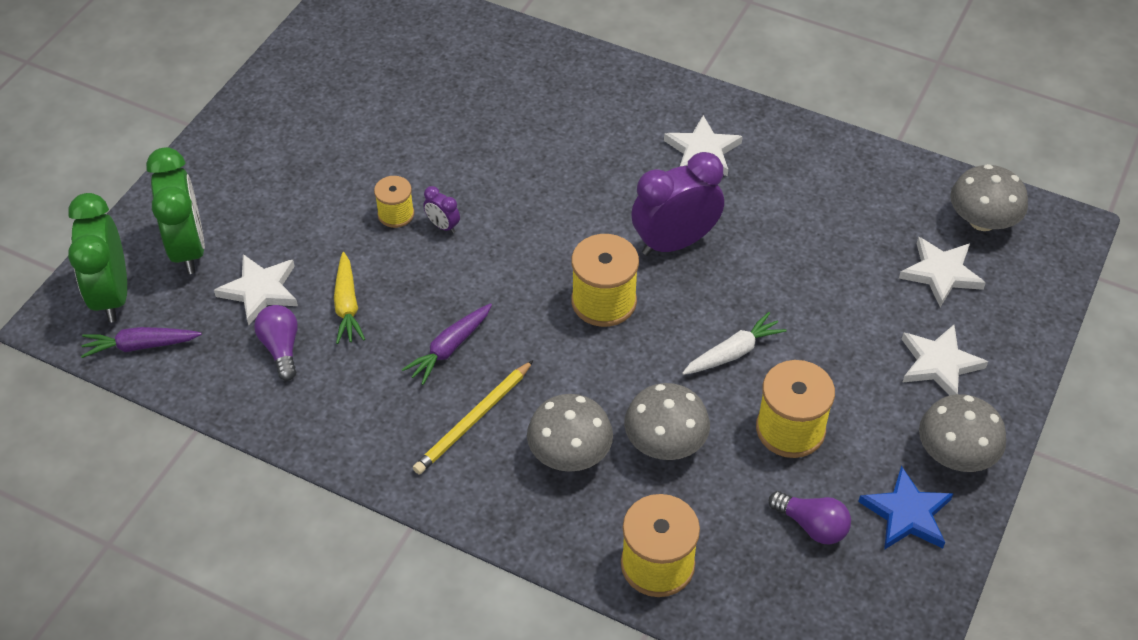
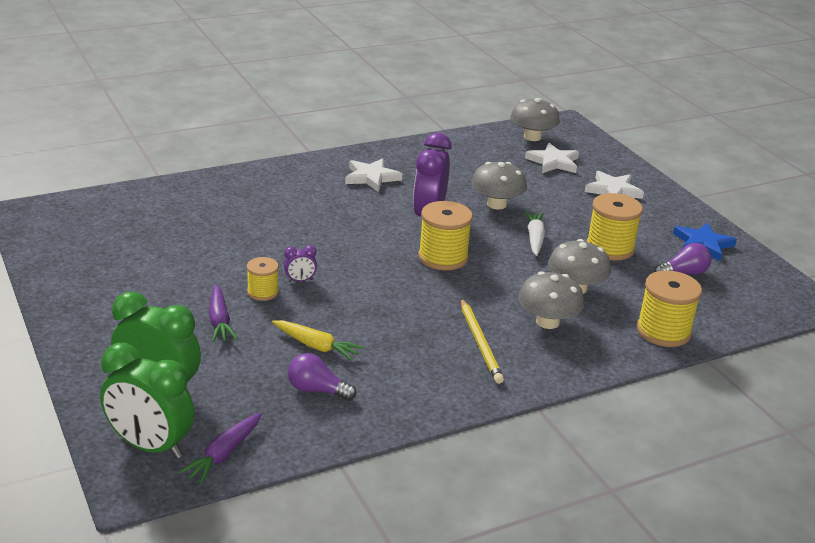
camera: 55 degrees left, 20 degrees down
white star [214,254,298,326] -> none
purple carrot [401,303,492,385] -> purple carrot moved to [209,284,238,342]
grey mushroom [919,394,1006,472] -> grey mushroom moved to [471,162,527,210]

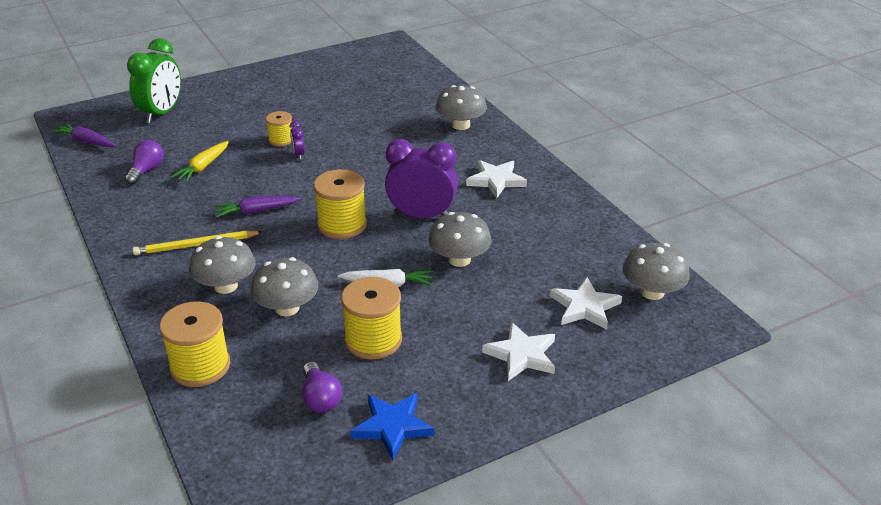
camera: 90 degrees right, 5 degrees up
green clock [100,343,194,459] -> none
purple carrot [209,284,238,342] -> purple carrot moved to [214,196,301,218]
none -> grey mushroom [436,85,487,130]

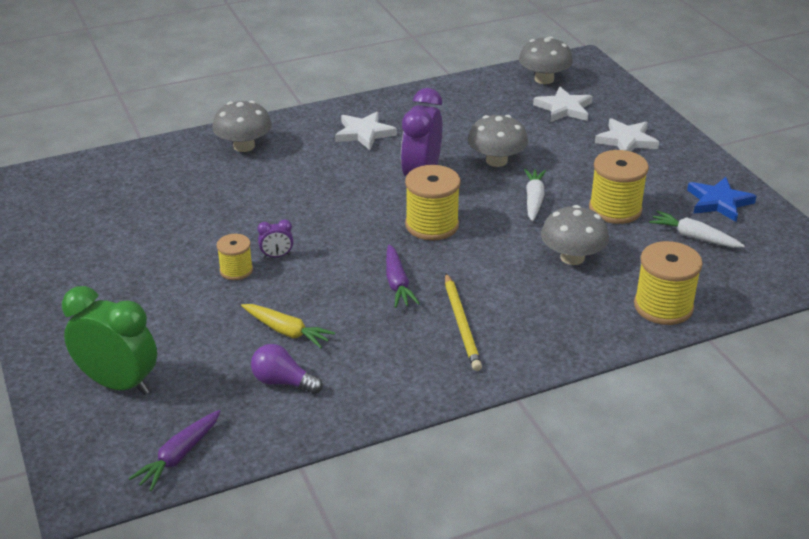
camera: 85 degrees left, 0 degrees up
grey mushroom [189,236,256,294] -> none
purple light bulb [302,362,342,413] -> white carrot [649,211,745,248]

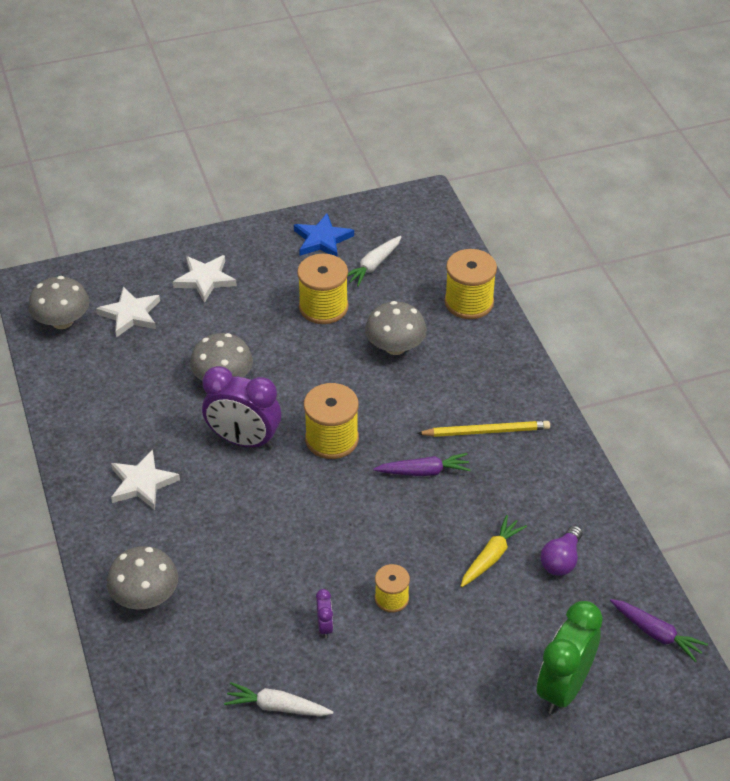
camera: 85 degrees left, 10 degrees up
purple clock [258,219,293,258] -> purple clock moved to [316,589,333,639]
white carrot [524,169,546,221] -> white carrot moved to [224,682,333,716]

